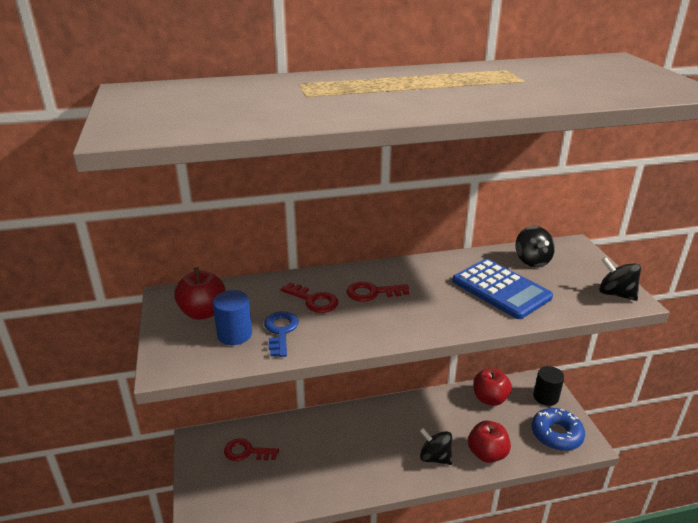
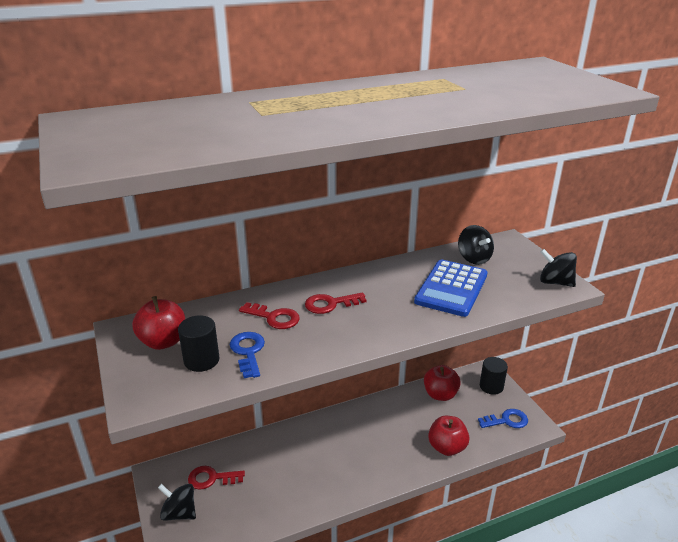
camera: 10 degrees left, 0 degrees up
blue cylinder [212,290,252,345] -> black cylinder [178,316,220,372]
black spinning top [420,428,452,465] -> black spinning top moved to [158,484,196,521]
blue calculator [452,259,553,319] -> blue calculator turned 75 degrees clockwise [414,259,488,317]
blue donut [531,408,585,451] -> blue key [478,409,528,428]

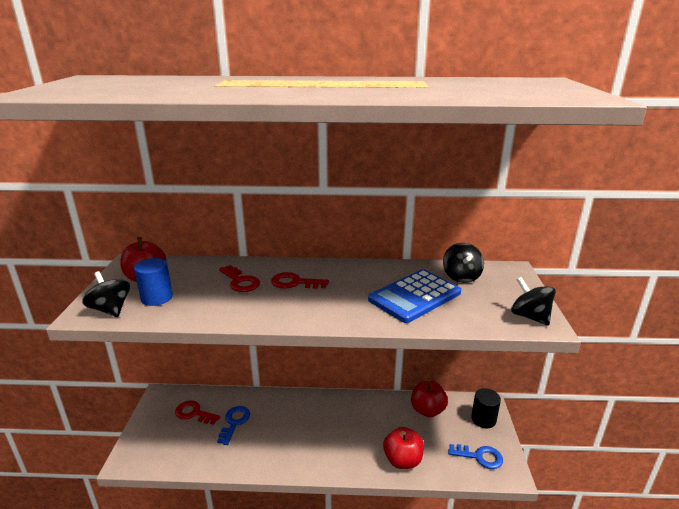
camera: 25 degrees right, 5 degrees down
black spinning top [158,484,196,521] -> black spinning top moved to [82,271,130,317]
black cylinder [178,316,220,372] -> blue cylinder [134,258,173,306]
blue key [229,332,265,378] -> blue key moved to [217,406,250,445]

